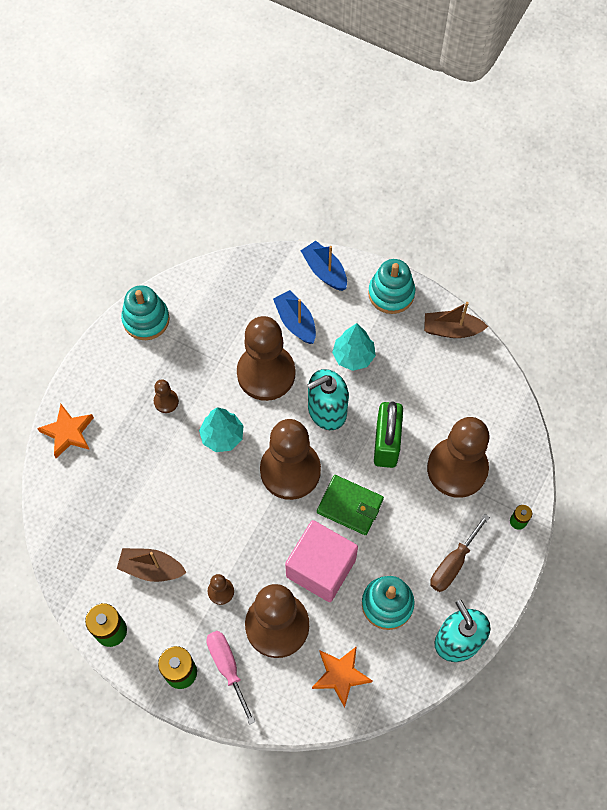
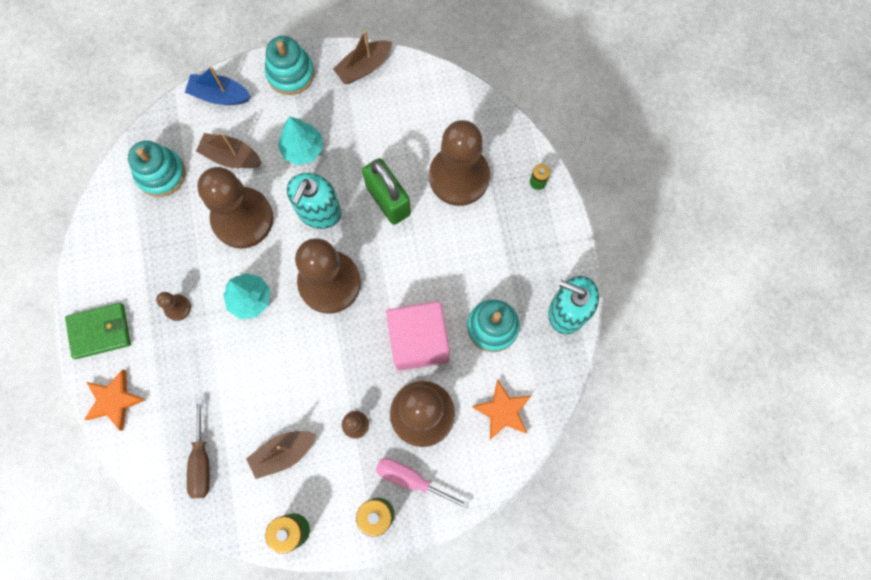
camera: 40 degrees left, 10 degrees up
turquoise stacking toy [121,285,170,340] -> turquoise stacking toy moved to [128,140,185,197]
blue boat [273,290,316,344] -> brown boat [196,133,262,168]
green wallet [317,475,384,535] -> green wallet moved to [65,303,131,359]
brown screwdriver [430,514,490,592] -> brown screwdriver moved to [187,398,210,499]

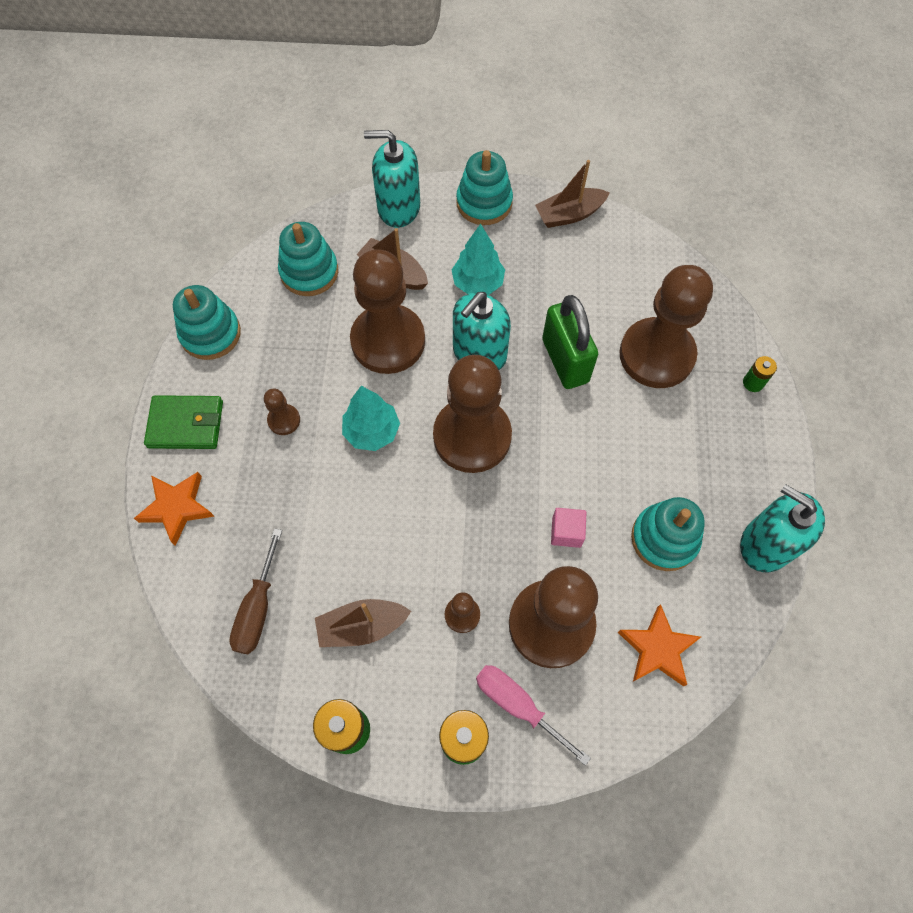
camera: 15 degrees right, 10 degrees down
blue boat [185,66,251,105] -> turquoise soap dispenser [364,130,420,228]
pink cube [386,301,450,371] -> pink cube [551,508,586,548], size x0.44
none -> turquoise stacking toy [173,285,241,360]

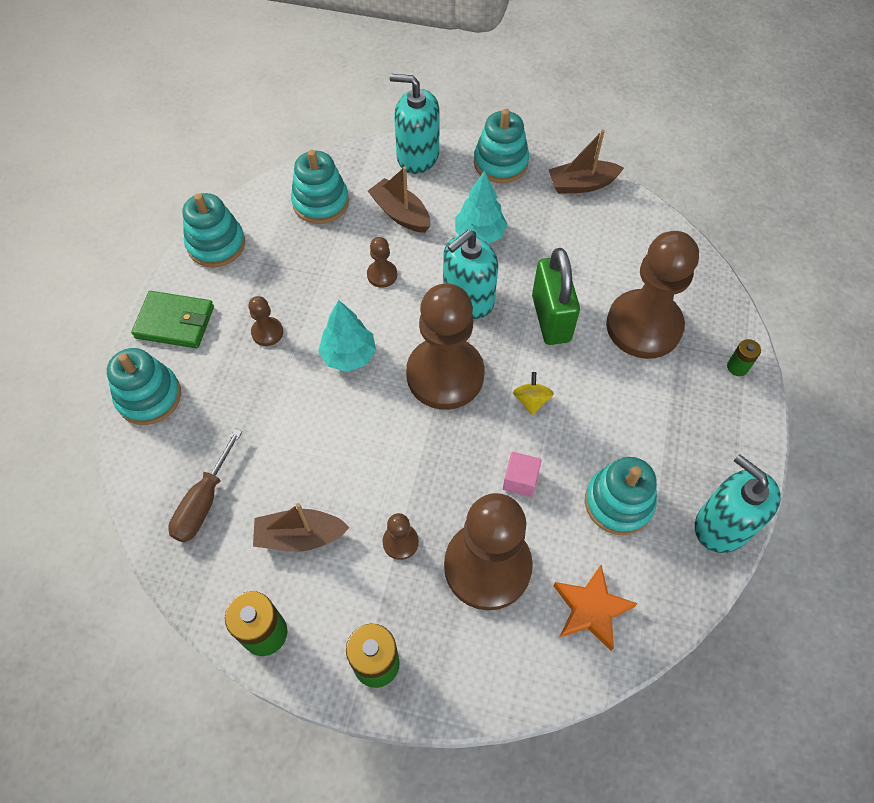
camera: 10 degrees right, 5 degrees down
orange star [134,472,215,546] -> turquoise stacking toy [107,348,181,425]
brown pawn [350,249,425,374] -> brown pawn [367,237,397,288], size x0.42
pink screwdriver [476,665,591,766] -> none
none -> yellow spinning top [513,372,554,415]

